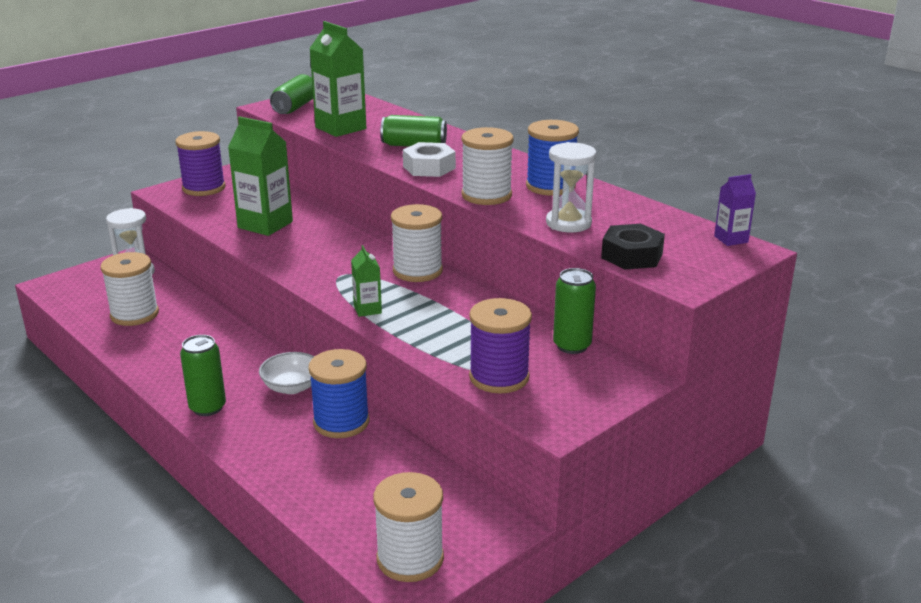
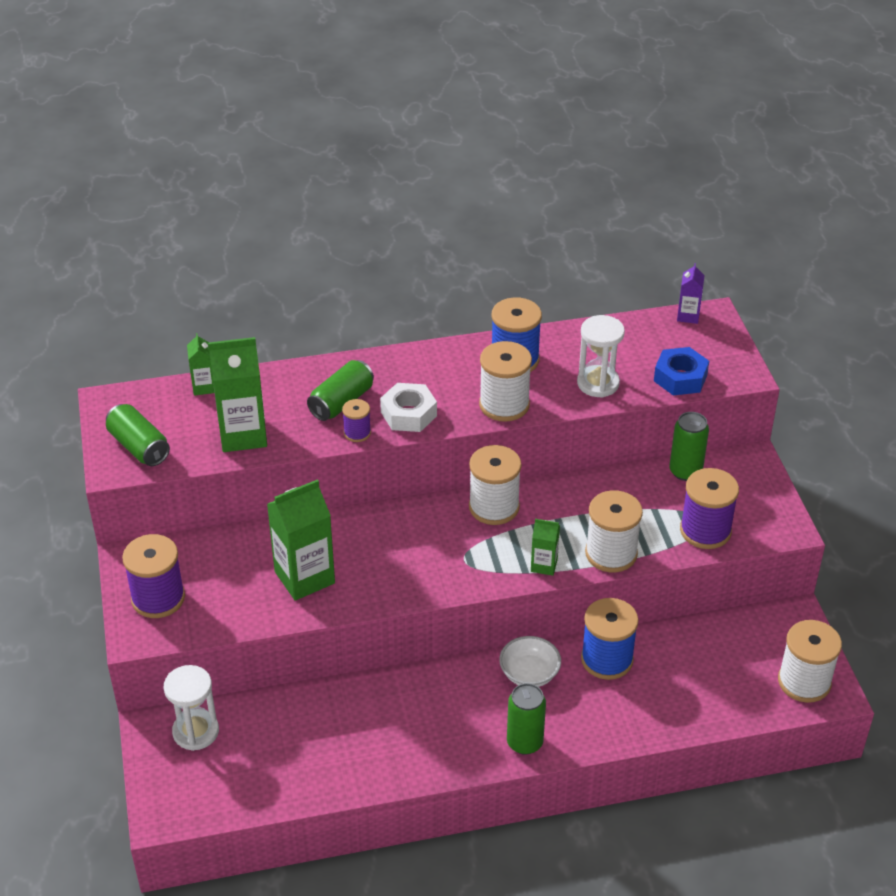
camera: 60 degrees left, 15 degrees up
white spool [100,252,159,326] -> white spool moved to [585,490,643,573]
black nut [601,224,665,270] -> blue nut [654,347,709,396]
none -> green carton [187,333,214,396]
none -> purple spool [342,399,371,442]

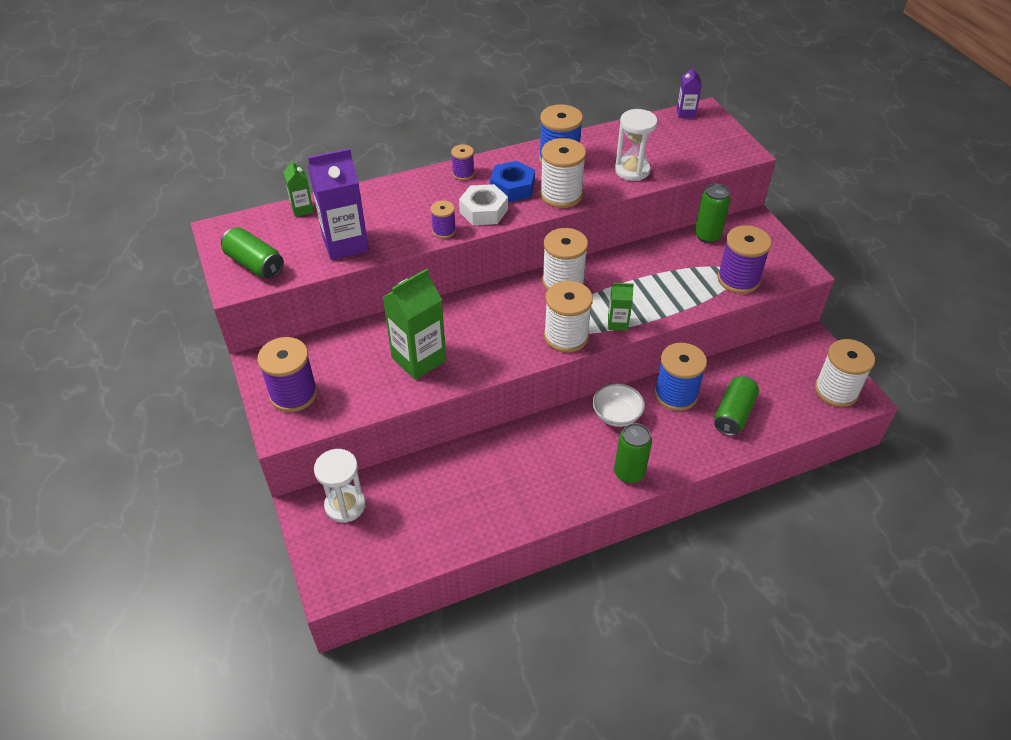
camera: 10 degrees left, 5 degrees up
green carton [208,337,267,452] -> purple carton [308,148,369,260]
green can [307,360,374,421] -> green can moved to [714,375,759,436]
white spool [585,490,643,573] -> white spool moved to [544,281,593,353]
blue nut [654,347,709,396] -> blue nut moved to [490,161,535,202]
none -> purple spool [451,144,475,180]

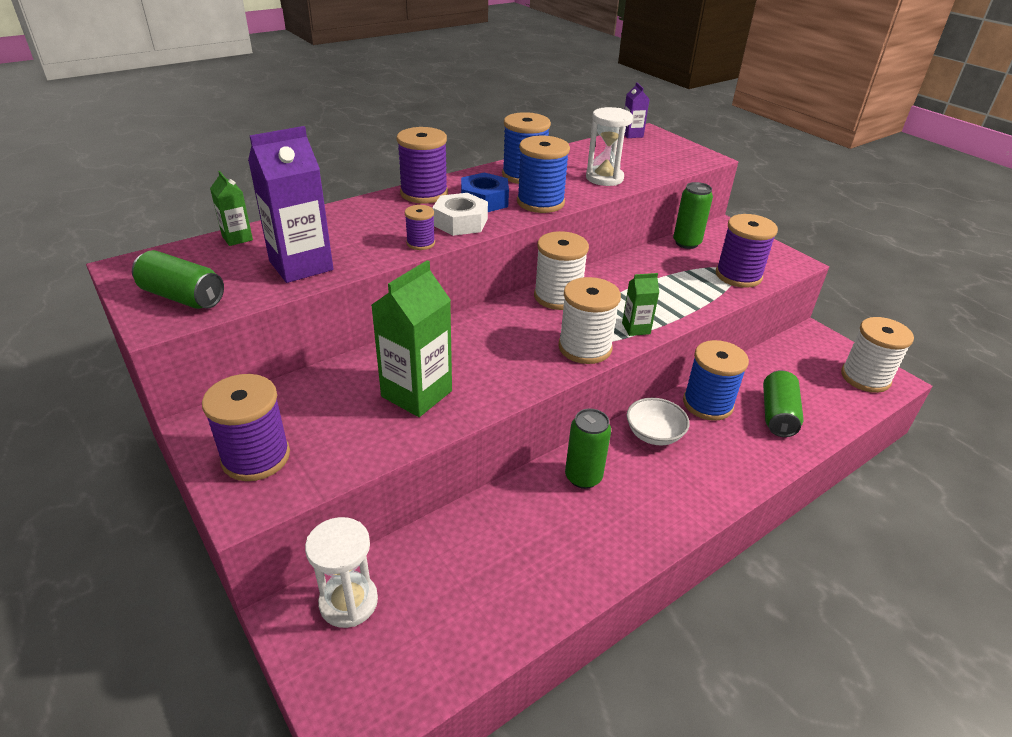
camera: 15 degrees left, 10 degrees down
purple spool [451,144,475,180] -> purple spool [397,127,448,203], size x1.88
white spool [540,138,586,208] -> blue spool [517,136,570,213]
green can [614,423,652,483] -> green can moved to [565,409,611,489]

